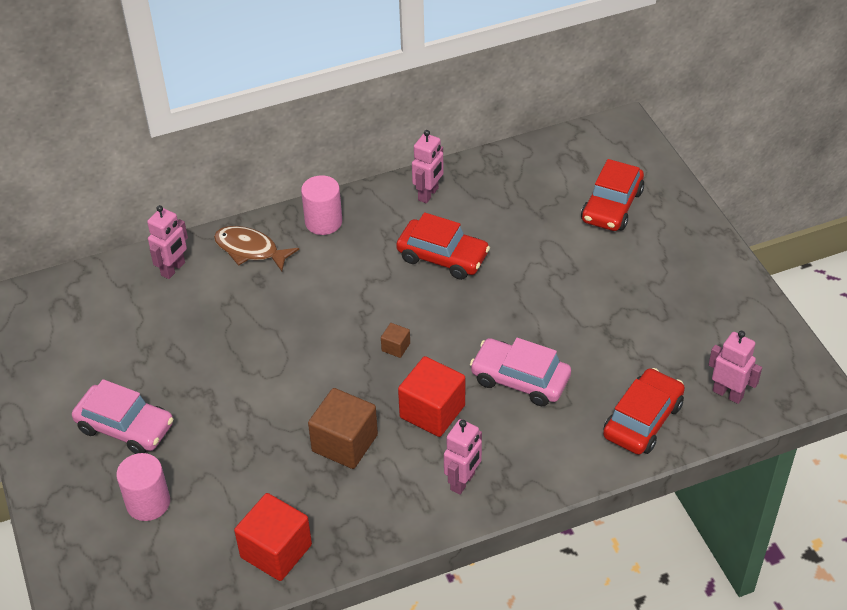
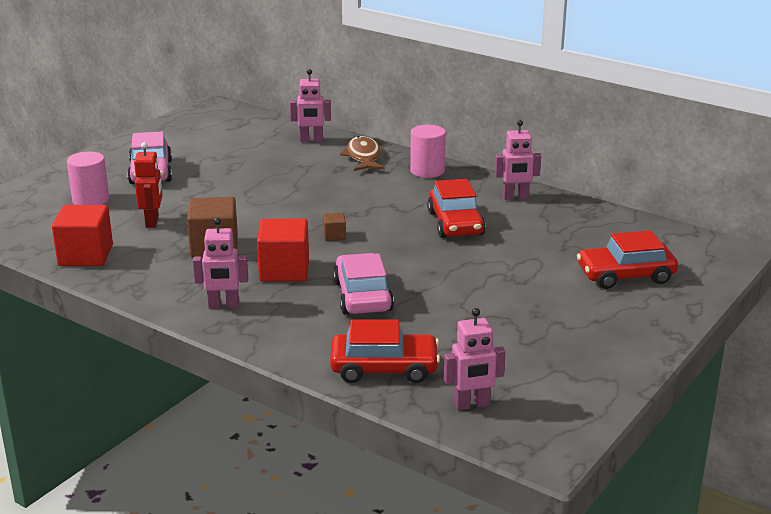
camera: 55 degrees right, 20 degrees down
pink robot [708,331,762,404] -> pink robot turned 75 degrees clockwise [444,308,506,410]
none -> red robot [134,142,163,228]

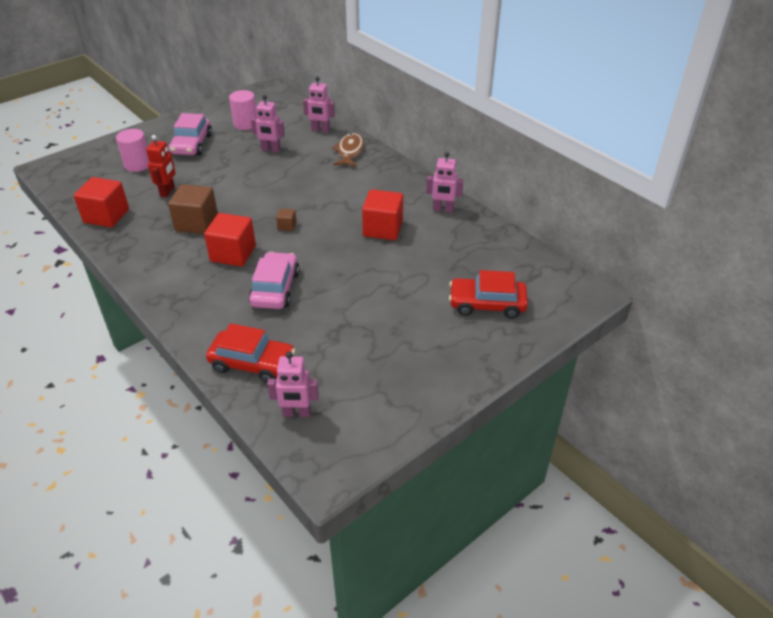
camera: 15 degrees right, 15 degrees up
pink robot [193,218,248,309] -> pink robot moved to [251,95,285,152]
pink cylinder [410,125,446,178] -> pink cylinder moved to [229,90,258,130]
red car [427,179,486,238] -> red cube [362,189,403,240]

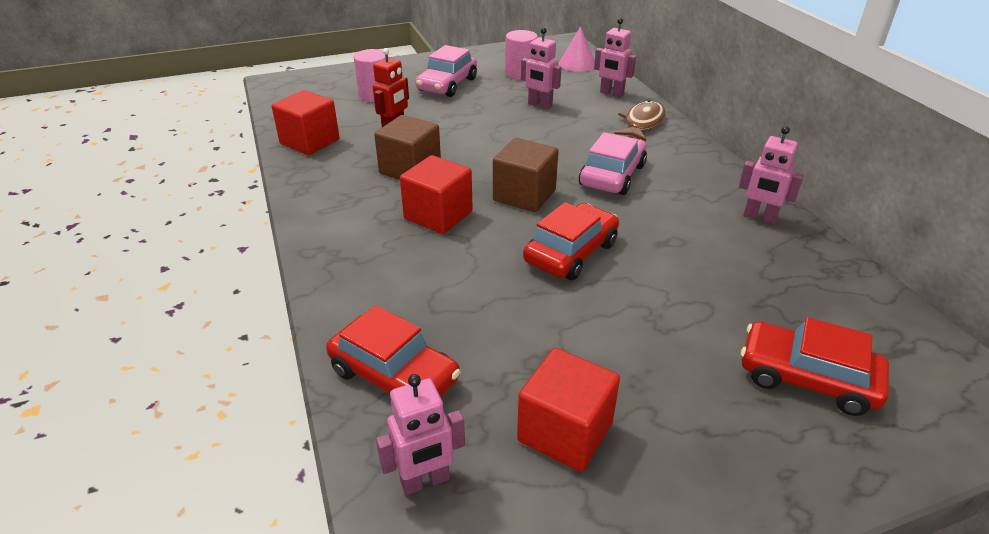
camera: 20 degrees right, 5 degrees down
pink car [248,252,300,309] -> pink car moved to [579,132,647,195]
pink robot [267,352,319,417] -> pink robot turned 45 degrees counterclockwise [376,374,465,495]
brown cube [276,208,297,231] -> brown cube [493,138,558,212], size x2.14
red cube [362,189,403,240] -> red cube moved to [517,348,620,472]
none -> red car [523,202,619,280]
none -> pink cone [559,26,595,72]

